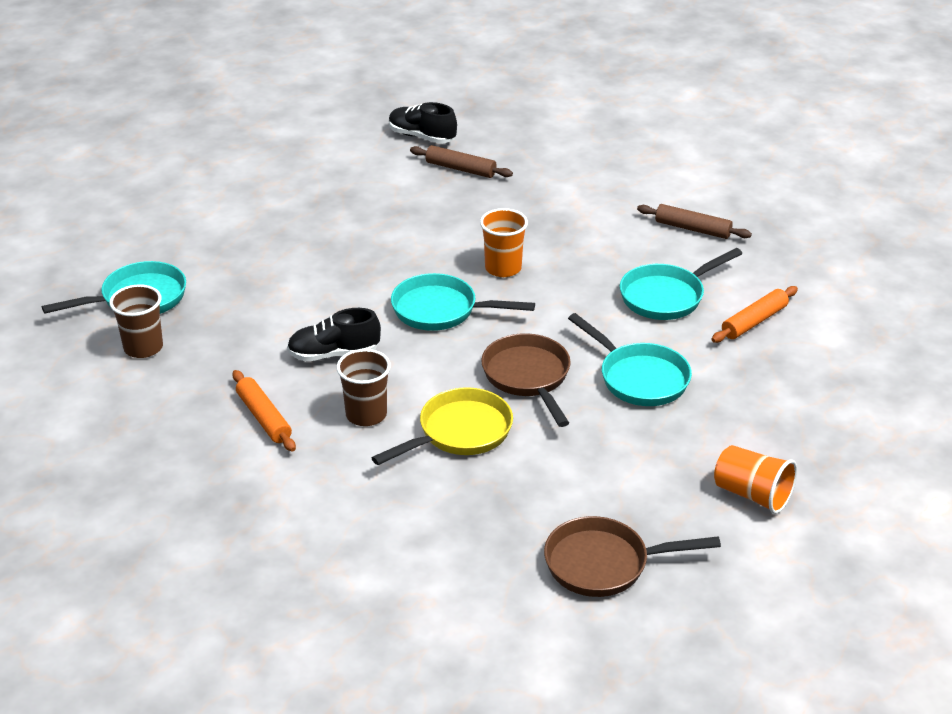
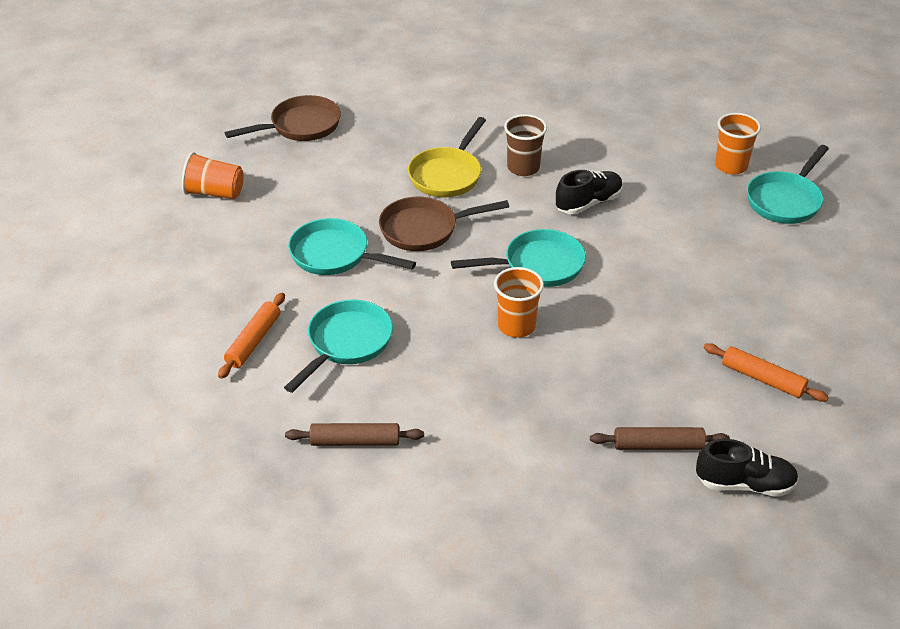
camera: 155 degrees right, 5 degrees up
brown cup [109,284,163,358] -> orange cup [715,113,761,175]
orange rolling pin [232,370,296,452] -> orange rolling pin moved to [704,343,829,402]
brown pan [481,333,571,427] -> brown pan turned 120 degrees clockwise [379,197,509,251]

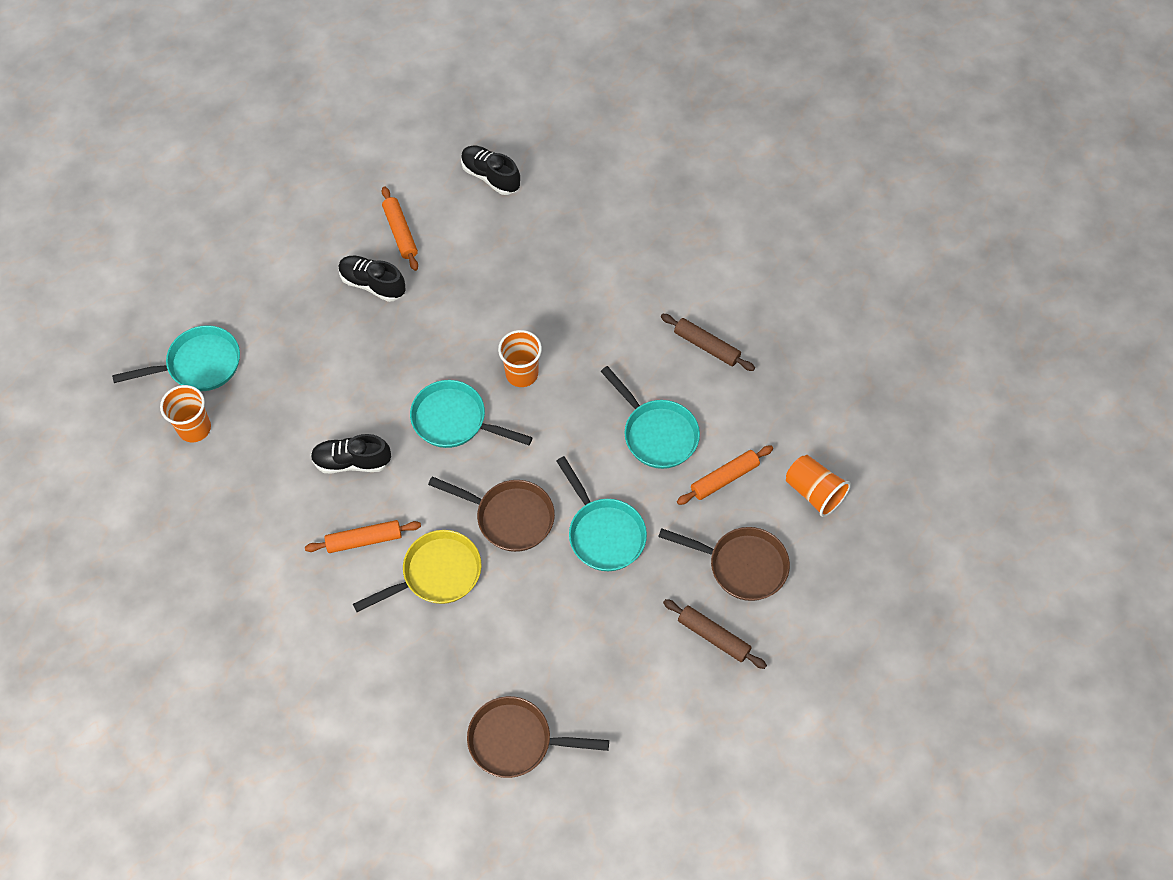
camera: 145 degrees left, 20 degrees up
orange cup [182,152,244,199] -> orange cup moved to [786,455,851,517]
turquoise pan [284,299,393,393] -> turquoise pan turned 105 degrees counterclockwise [601,366,700,469]
brown cup [504,114,547,176] -> orange rolling pin [305,520,421,553]
brown rolling pin [590,427,730,450] -> brown rolling pin moved to [663,599,767,669]
none -> black shoe [339,255,406,302]
none -> brown pan [658,527,790,601]

